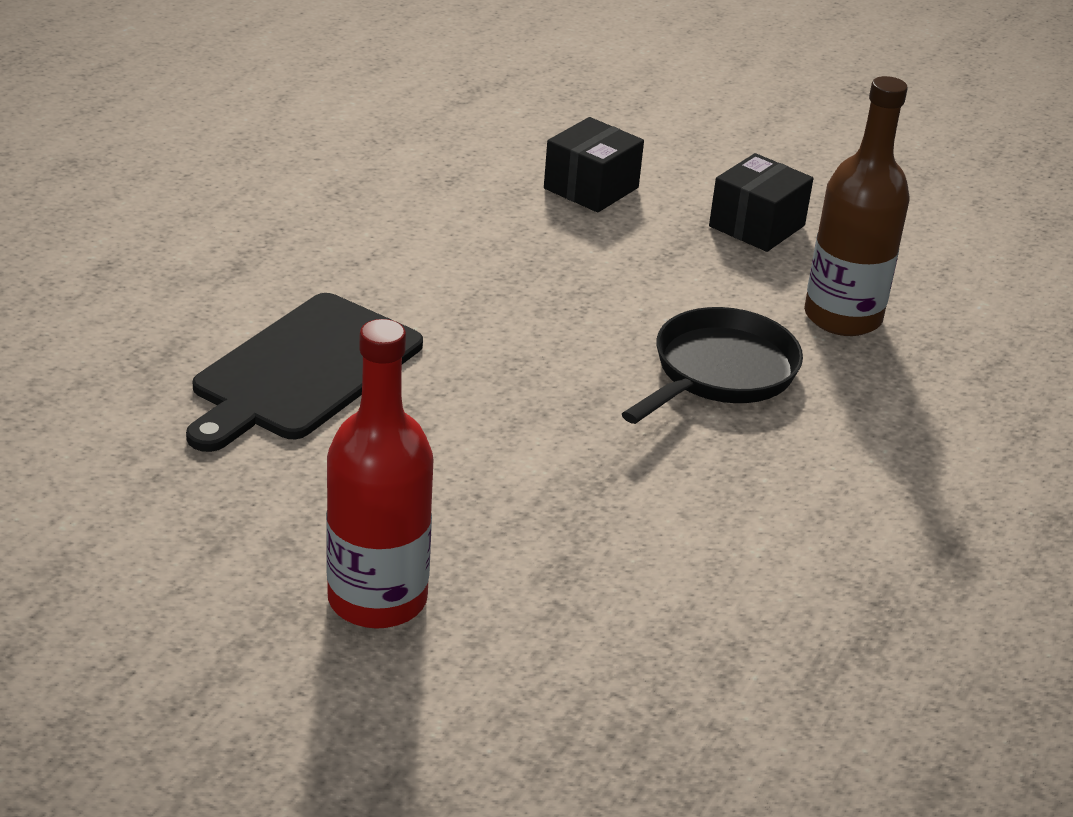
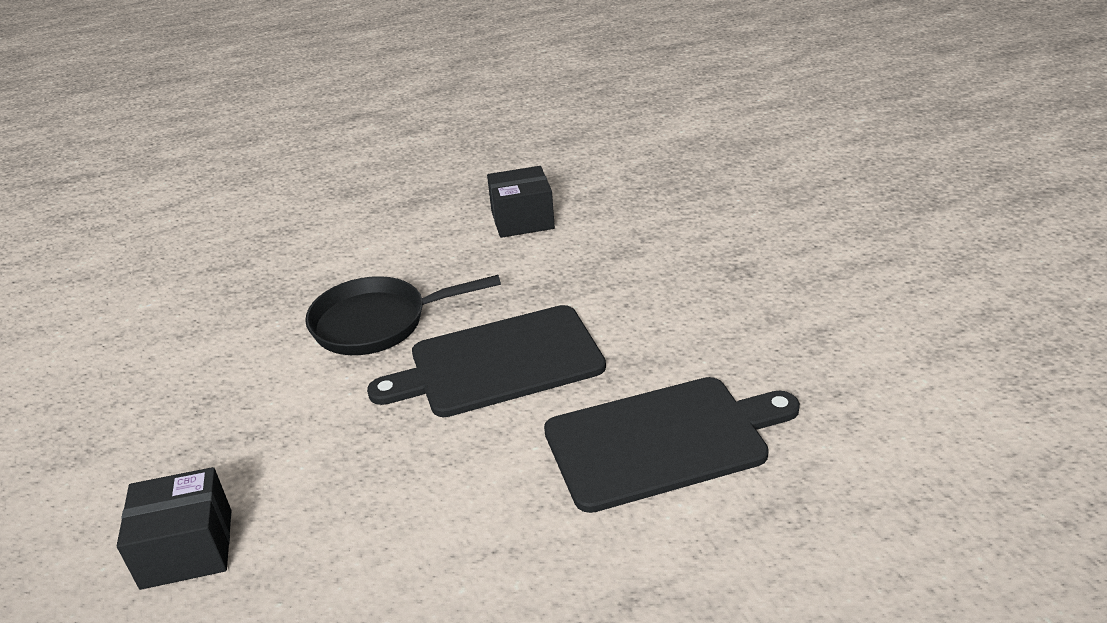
camera: 135 degrees left, 0 degrees up
red bottle [326,319,434,629] -> none
black box [709,153,814,252] -> black box moved to [487,166,555,238]
brown bottle [804,76,910,336] -> none
none -> black cutting board [367,305,606,417]

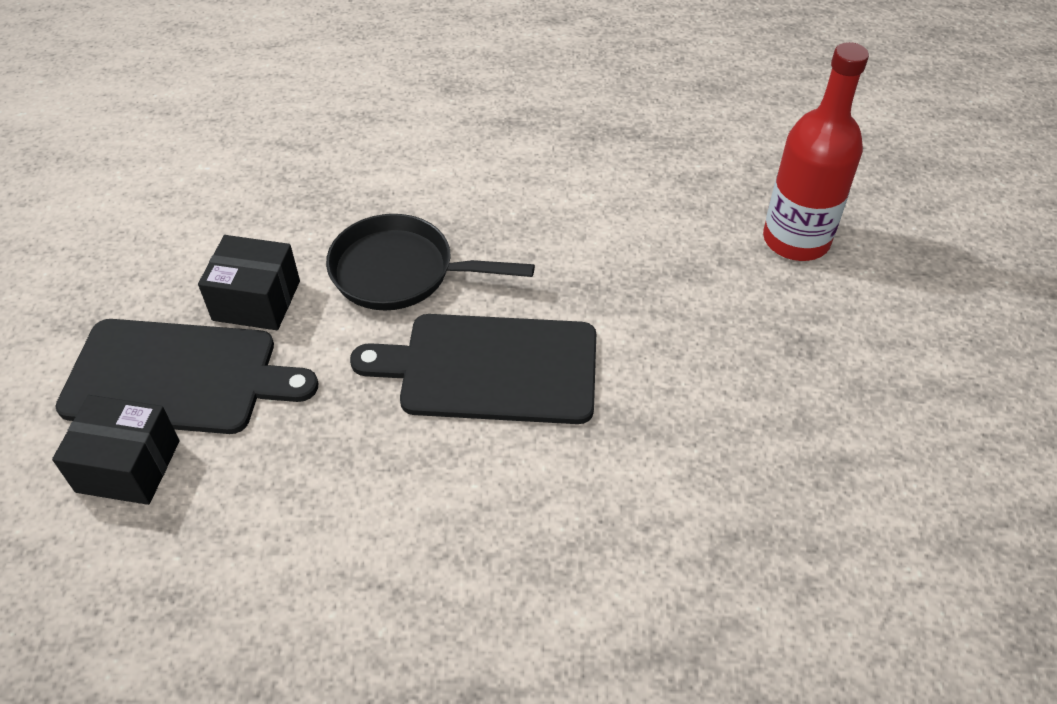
camera: 20 degrees right, 15 degrees up
black box [487,166,555,238] -> black box moved to [198,235,300,330]
black cutting board [544,377,800,513] -> black cutting board moved to [55,319,318,434]
none -> red bottle [763,42,869,261]

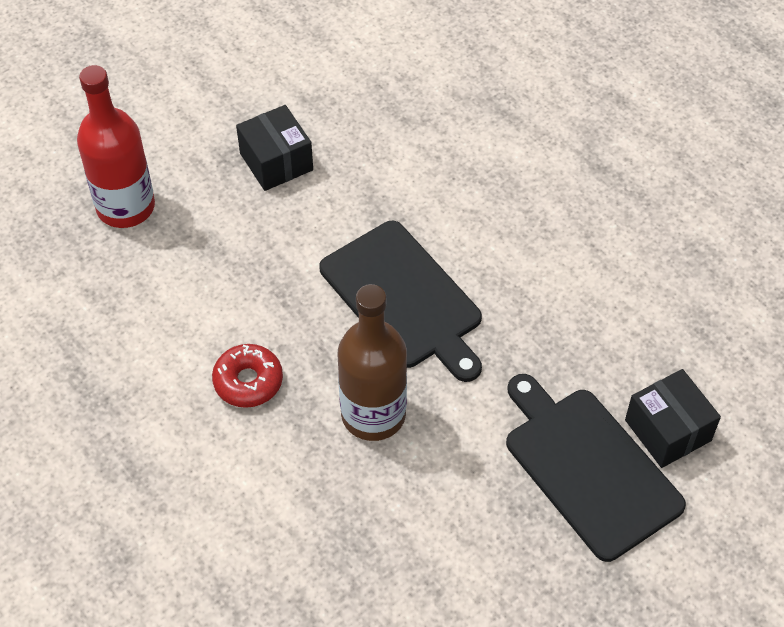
camera: 130 degrees left, 5 degrees up
black box [198,235,300,330] -> black box moved to [236,105,313,191]
black pan [326,214,535,310] -> brown bottle [338,284,407,441]
none -> red donut [212,344,283,408]

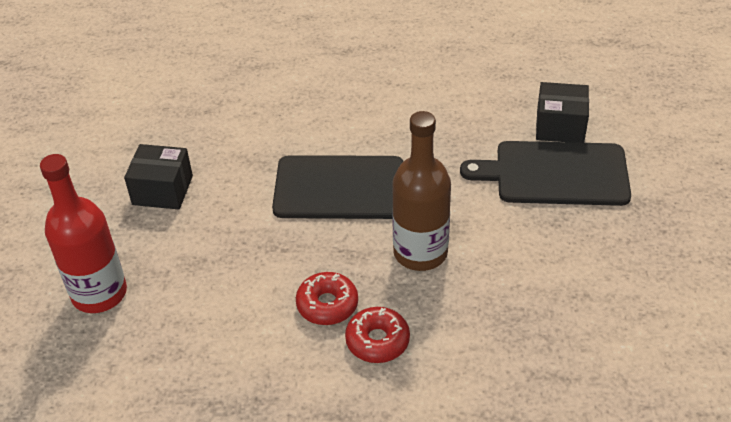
camera: 50 degrees left, 10 degrees down
none -> red donut [345,307,410,363]

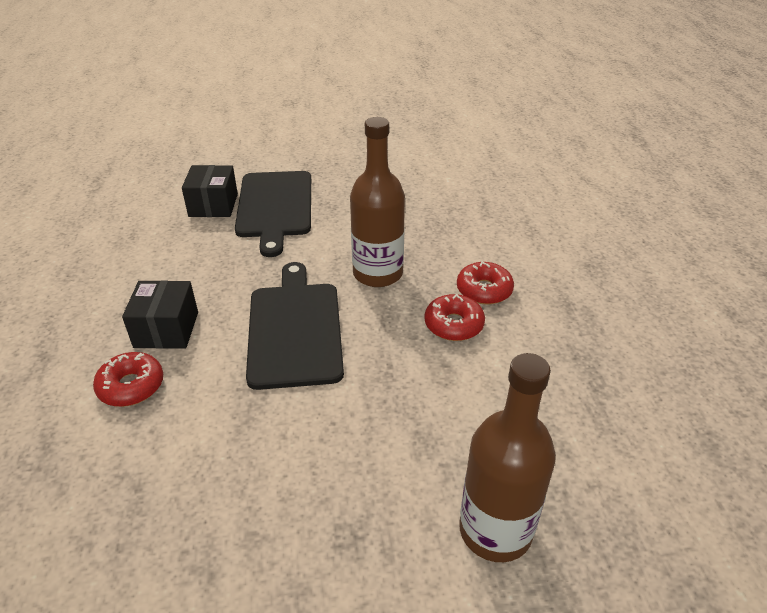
camera: 100 degrees left, 5 degrees down
red bottle [40,154,127,313] -> brown bottle [459,353,556,562]
black box [124,144,193,210] -> black box moved to [122,280,198,349]
none -> red donut [93,352,163,407]

